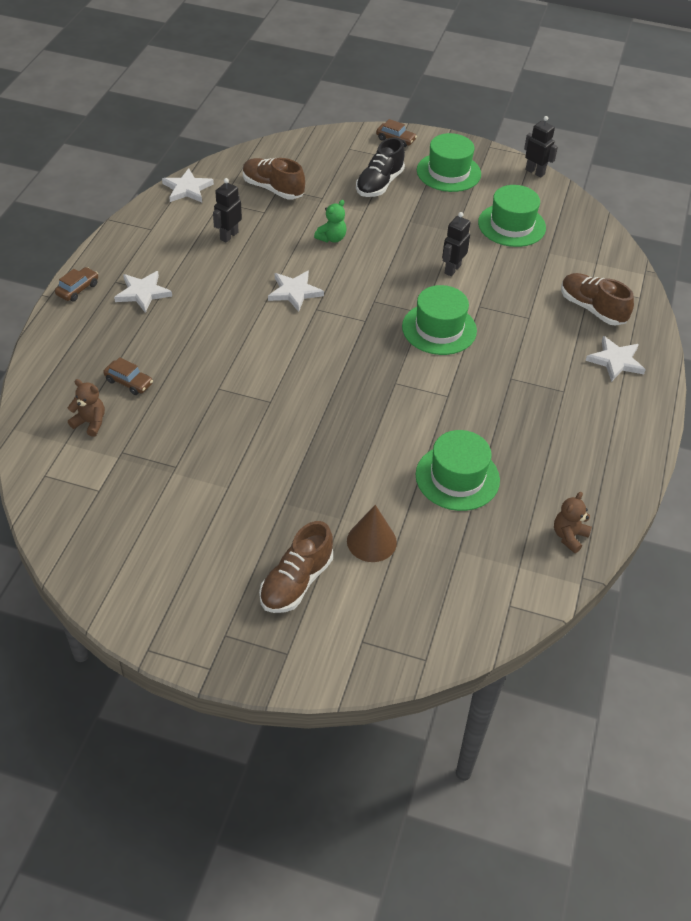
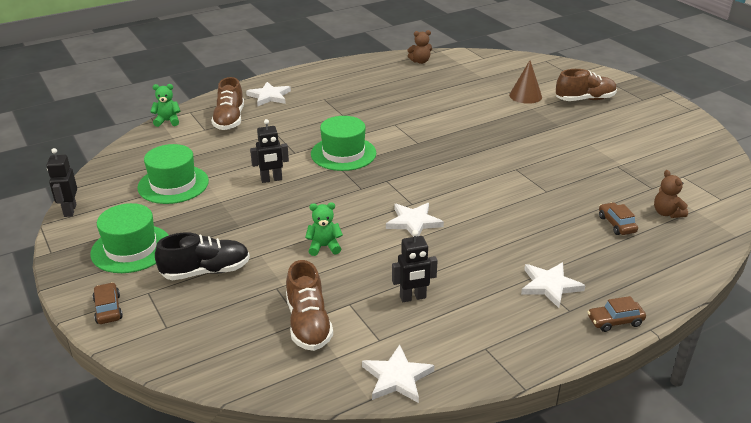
camera: 135 degrees left, 15 degrees down
green hat [415,430,500,511] -> none
none -> green teddy bear [150,84,180,127]

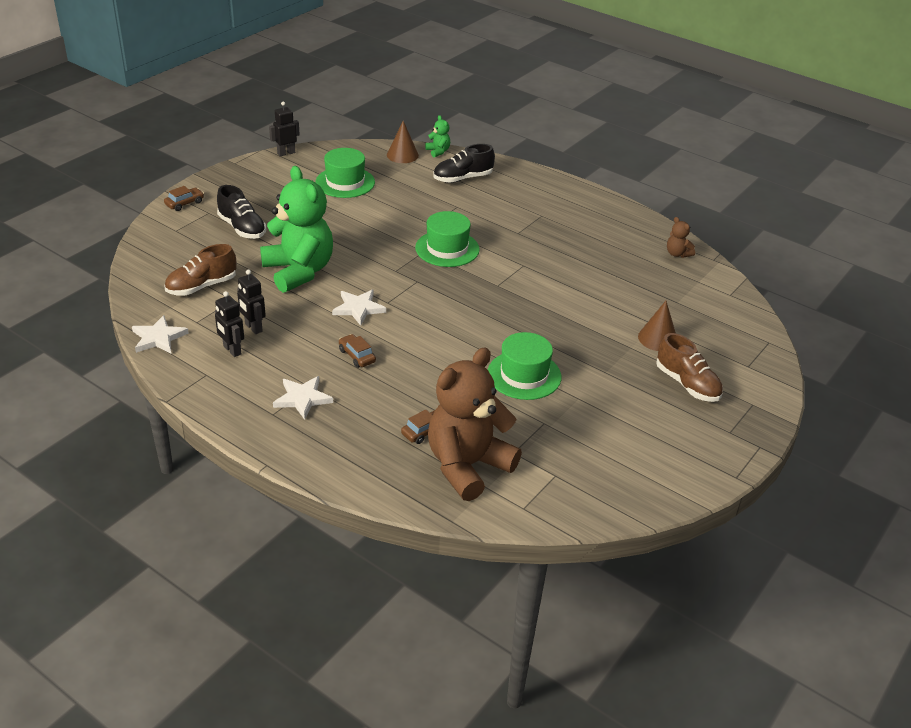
camera: 65 degrees right, 5 degrees up
green hat [90,203,169,273] -> green hat moved to [488,332,561,400]
brown shoe [211,77,244,130] -> black shoe [433,144,495,183]
white star [246,82,291,106] -> none
black robot [250,119,289,183] -> black robot moved to [215,291,244,357]
green teddy bear [305,202,343,256] -> green teddy bear [260,166,333,293], size x2.50
brown car [588,296,646,332] -> brown car moved to [339,334,376,368]
brown teddy bear [654,170,688,218] -> brown teddy bear [428,348,522,501], size x2.50
none -> brown cone [387,121,419,163]

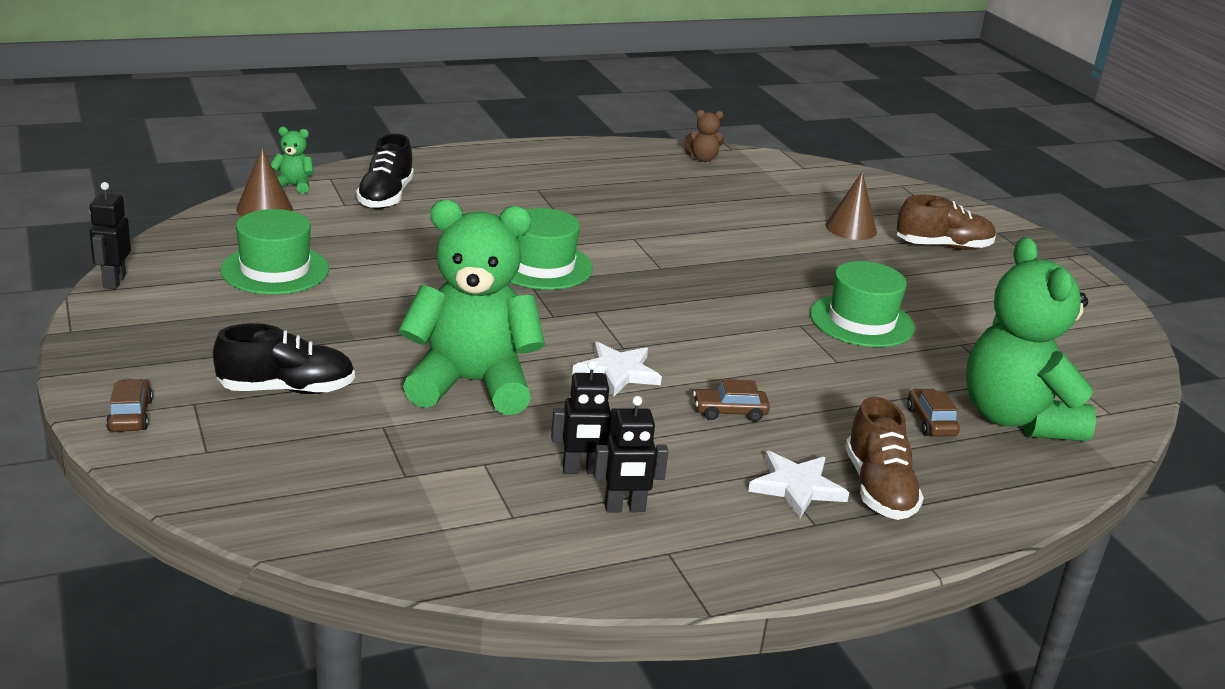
camera: 60 degrees left, 10 degrees down
white star [132,315,189,353] -> none
brown shoe [165,244,236,296] -> brown shoe moved to [845,397,924,520]
brown teddy bear [428,348,522,501] -> green teddy bear [966,237,1096,441]

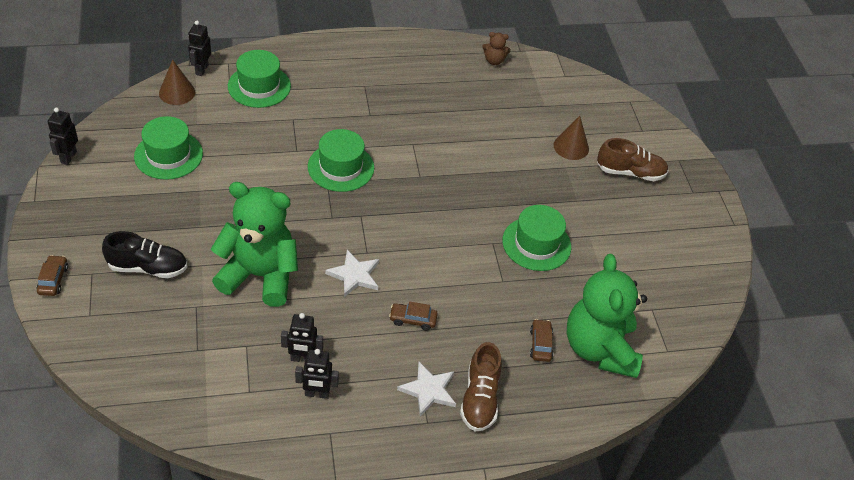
camera: 10 degrees right, 20 degrees up
green teddy bear [271,127,314,194] -> black robot [188,21,211,76]
black shoe [356,134,414,209] -> green hat [228,50,291,108]

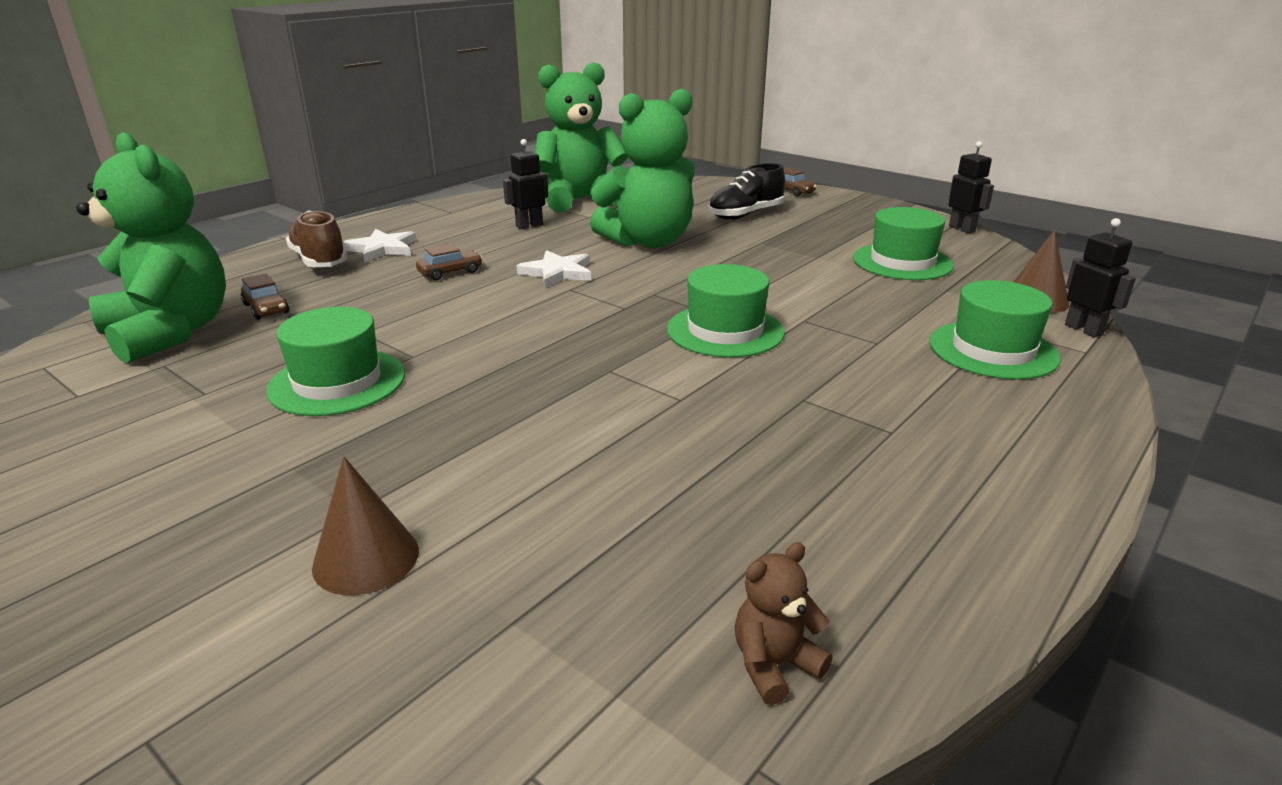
camera: 145 degrees right, 20 degrees down
black robot [295,349,339,399] -> none
brown shoe [597,138,669,181] -> none
none -> green teddy bear [535,62,628,212]

